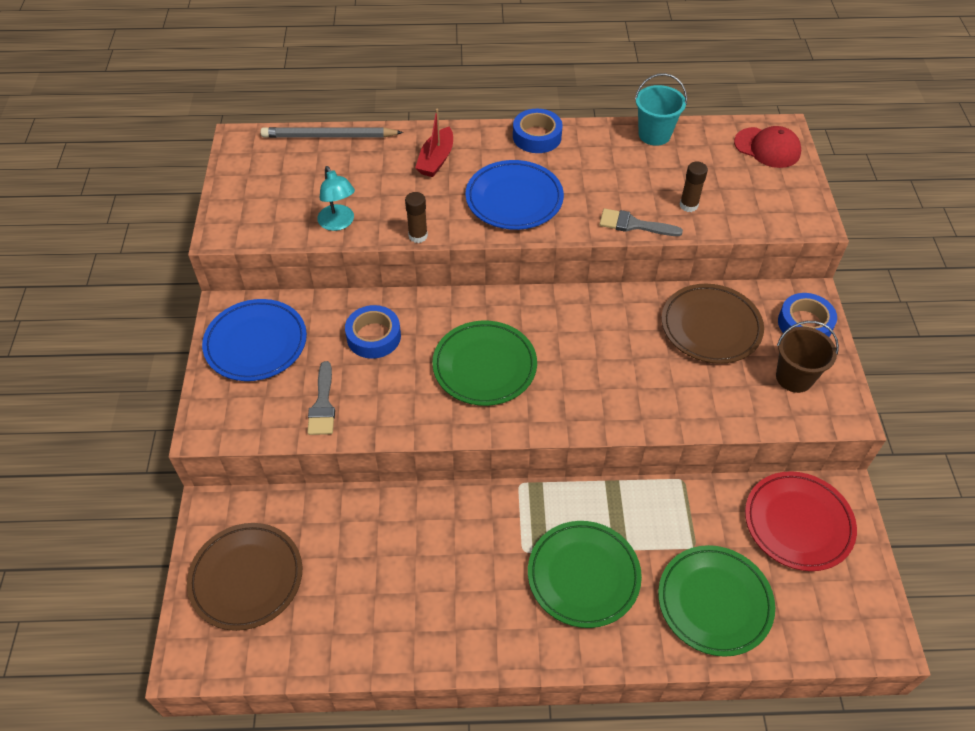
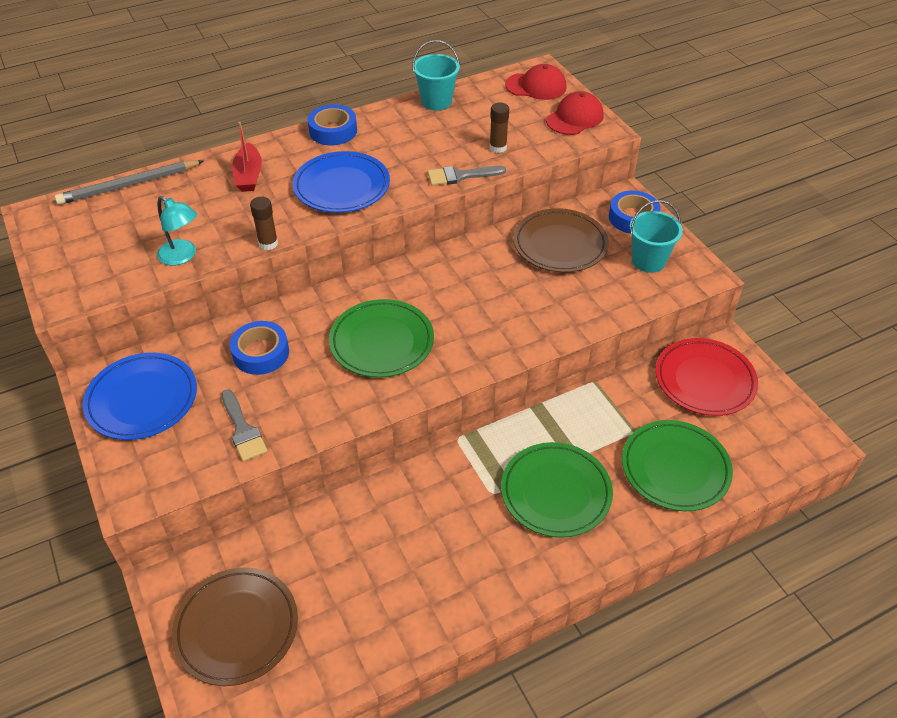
camera: 25 degrees left, 5 degrees down
brown bucket [776,321,839,393] -> turquoise bucket [630,200,683,273]
none -> red cap [546,91,603,135]

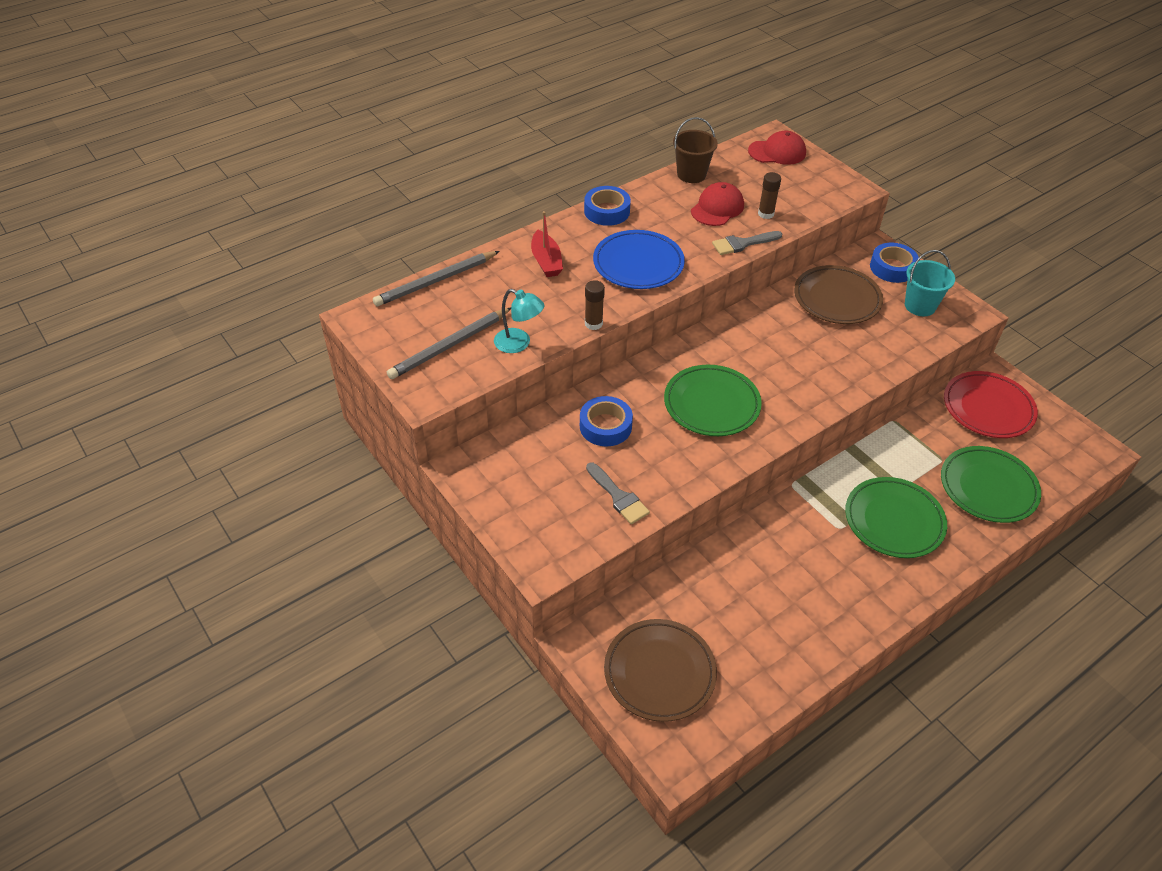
camera: 10 degrees left, 0 degrees up
blue plate [83,353,197,440] -> none
turquoise bucket [412,40,460,110] -> brown bucket [673,117,718,183]
red cap [546,91,603,135] -> red cap moved to [691,182,744,226]
none -> grey pencil [387,308,511,379]

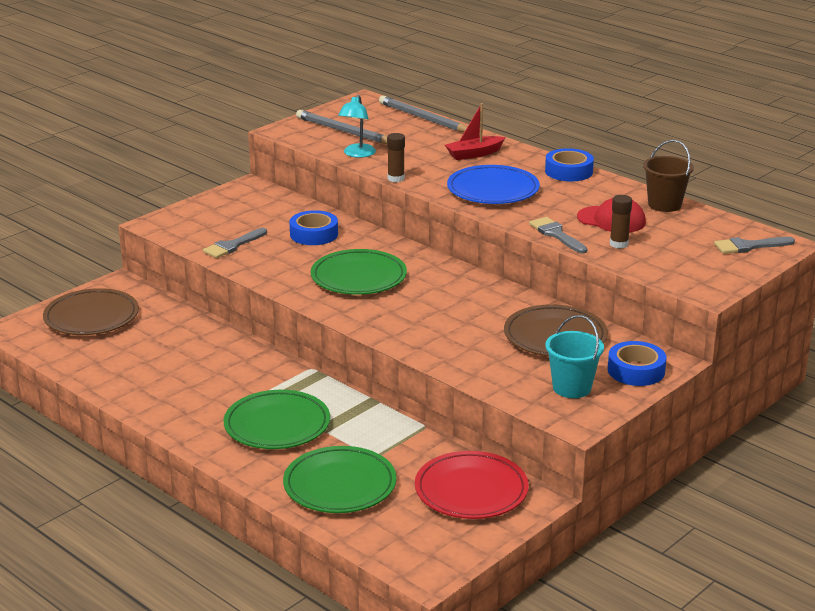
camera: 80 degrees right, 20 degrees down
red cap [748,131,806,165] -> grey brush [714,237,795,254]

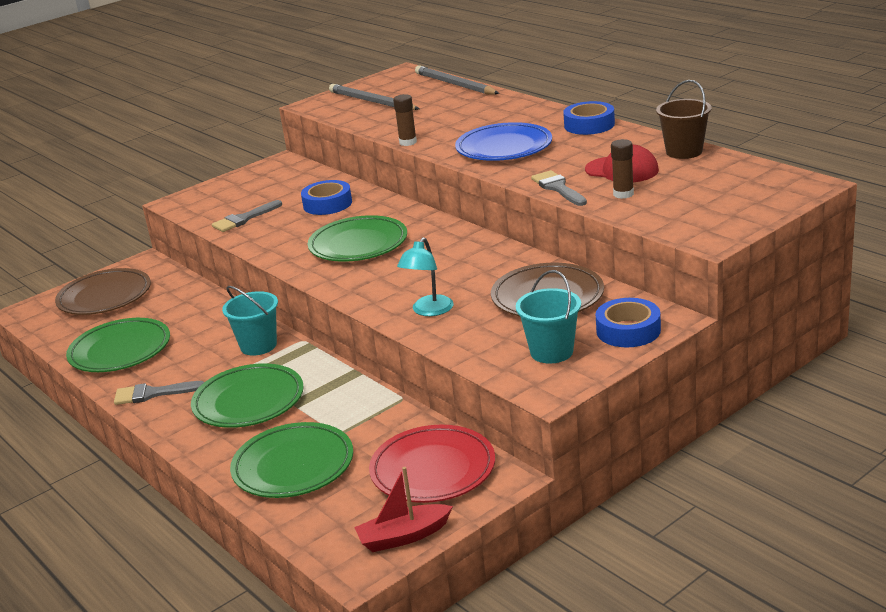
camera: 10 degrees right, 0 degrees up
turquoise lamp [338,95,376,158] -> turquoise lamp moved to [397,237,454,316]
red boat [445,103,505,160] -> red boat moved to [354,467,453,552]
grey brush [714,237,795,254] -> grey brush moved to [114,381,204,405]
none -> green plate [66,318,170,372]
none -> turquoise bucket [222,286,278,356]

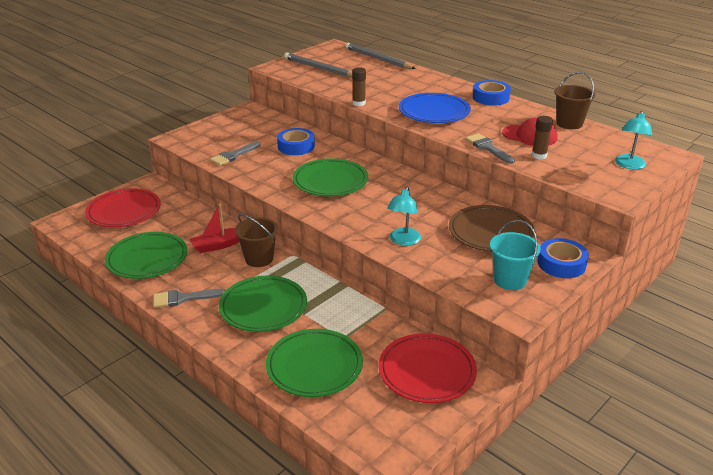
camera: 10 degrees left, 5 degrees up
brown plate [55,268,151,315] -> red plate [85,188,161,227]
turquoise bucket [222,286,278,356] -> brown bucket [235,214,278,267]
red boat [354,467,453,552] -> red boat moved to [190,204,239,253]
none -> turquoise lamp [615,111,652,169]

